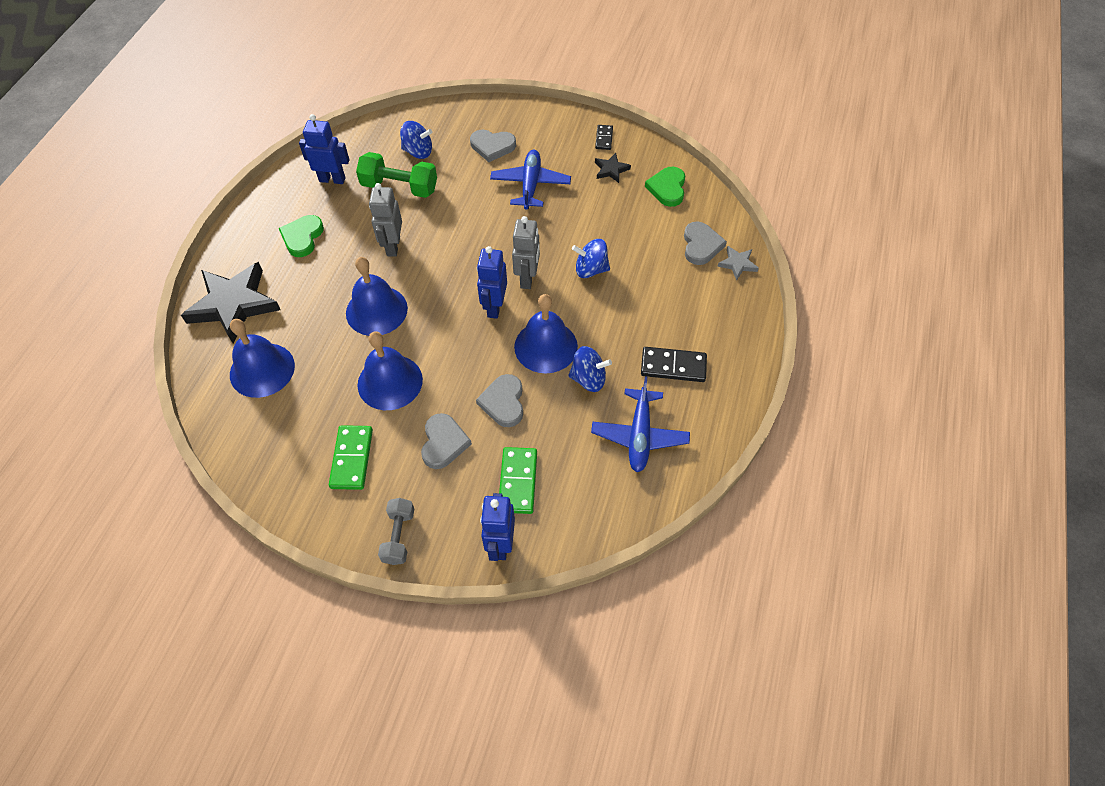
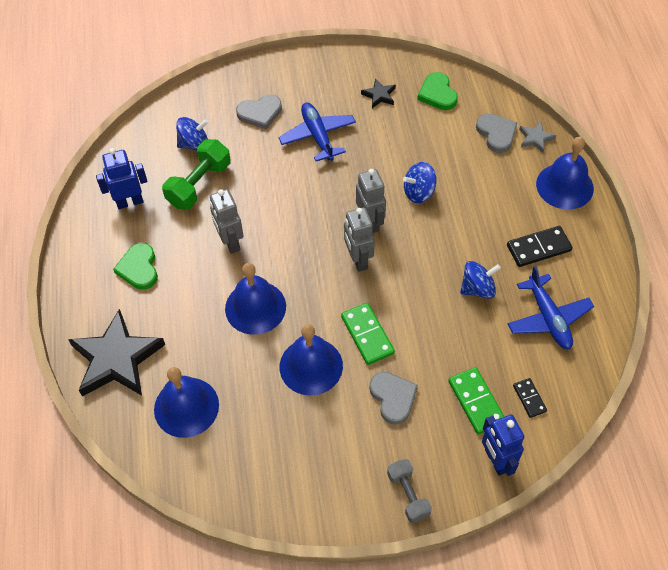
camera: 25 degrees left, 0 degrees up
green domino [329,425,373,490] -> green domino moved to [341,303,395,365]
green dumbbell [356,152,437,198] -> green dumbbell turned 45 degrees counterclockwise [162,139,231,210]
grey heart [476,374,523,427] -> none
blue robot [477,246,507,319] -> grey robot [344,207,375,272]
blue bell [514,294,578,373] -> blue bell moved to [536,137,594,210]
black domino [595,125,613,150] -> black domino moved to [513,378,547,418]

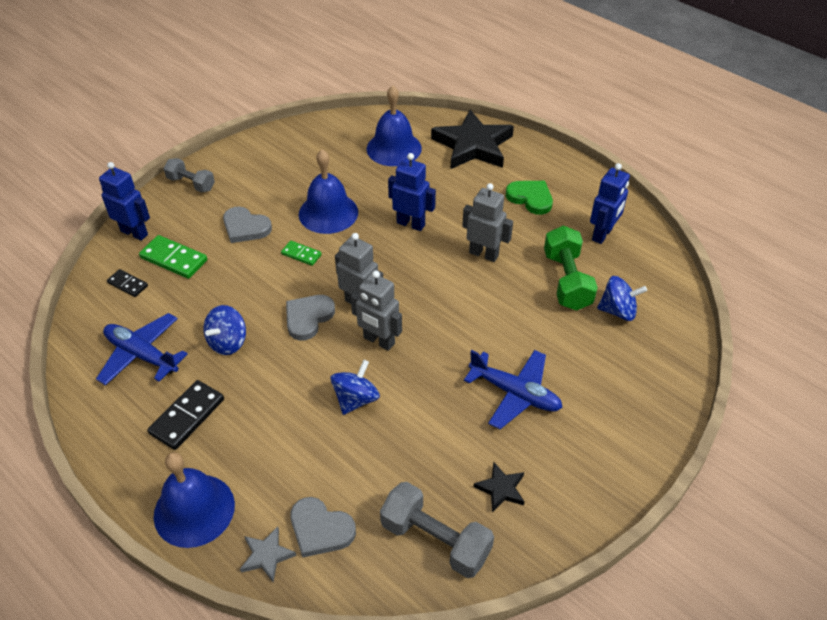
camera: 140 degrees right, 10 degrees down
blue spinning top [176,117,209,150] -> blue spinning top turned 120 degrees counterclockwise [597,276,647,321]
blue bell [225,263,286,335] -> blue robot [388,153,436,231]
grey heart [236,95,282,130] -> grey heart moved to [286,295,335,340]
green domino [341,303,395,365] -> green domino [281,241,322,266], size x0.60
green heart [417,72,458,110] -> grey dumbbell [380,482,494,578]

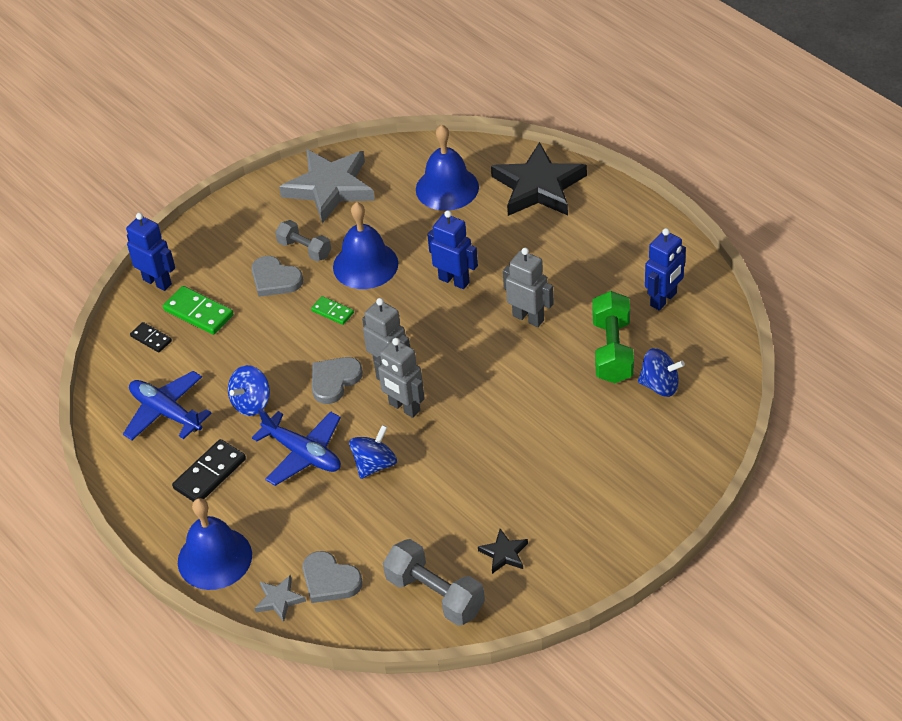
camera: 10 degrees right, 0 degrees up
grey dumbbell [163,158,215,193] -> grey dumbbell moved to [275,220,331,261]
blue plane [464,350,563,429] -> blue plane moved to [252,408,341,486]
green heart [506,181,553,215] -> none
none -> grey star [279,149,375,223]

